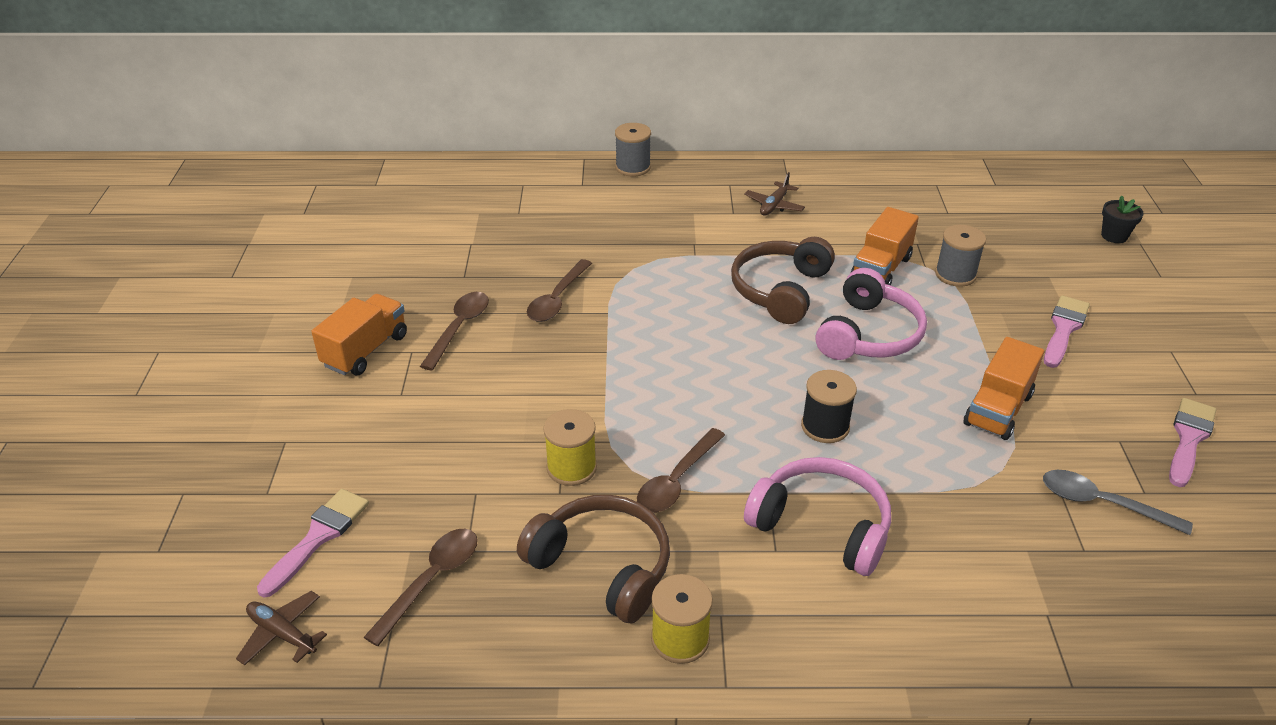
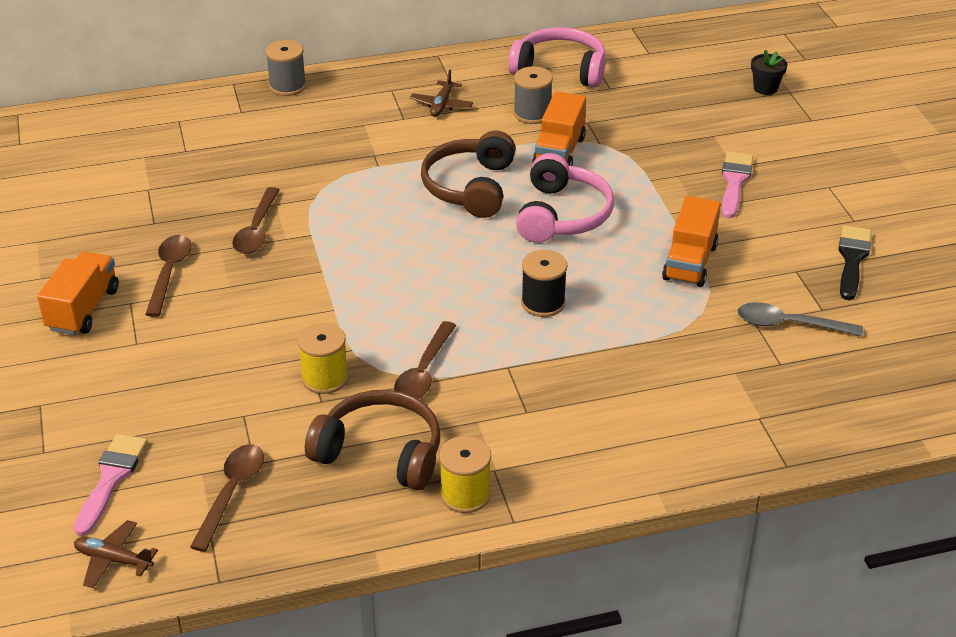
camera: 15 degrees left, 0 degrees up
pink headphones [744,457,891,576] -> pink headphones moved to [508,27,606,88]
grey spool [935,225,986,287] -> grey spool moved to [513,66,553,124]
pink brush [1169,398,1216,487] -> black brush [838,225,872,300]

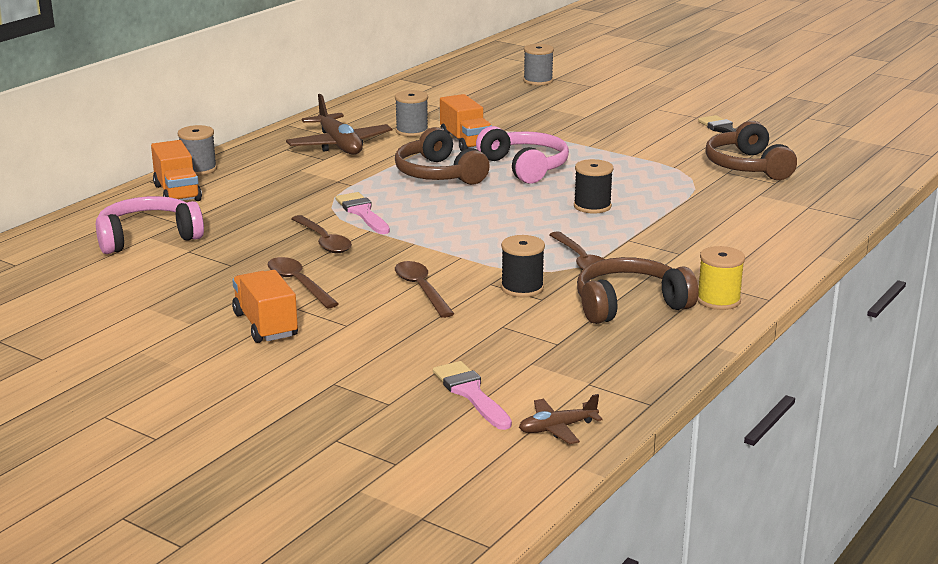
camera: 40 degrees left, 15 degrees down
brown spoon [190,444,264,552] -> brown spoon moved to [395,261,454,318]
yellow spool [297,323,349,394] -> black spool [501,235,545,297]
brown plane [410,70,473,117] -> brown plane [286,94,392,155], size x1.90
pink headphones [508,27,606,88] -> pink headphones moved to [96,196,204,254]
orange truck [662,196,721,287] -> orange truck moved to [151,140,202,201]
pink brush [721,152,753,218] -> pink brush moved to [336,192,390,234]
grey spoon [738,302,863,336] -> brown headphones [705,121,797,180]
black flower pot [751,49,788,95] -> grey spool [523,44,554,85]

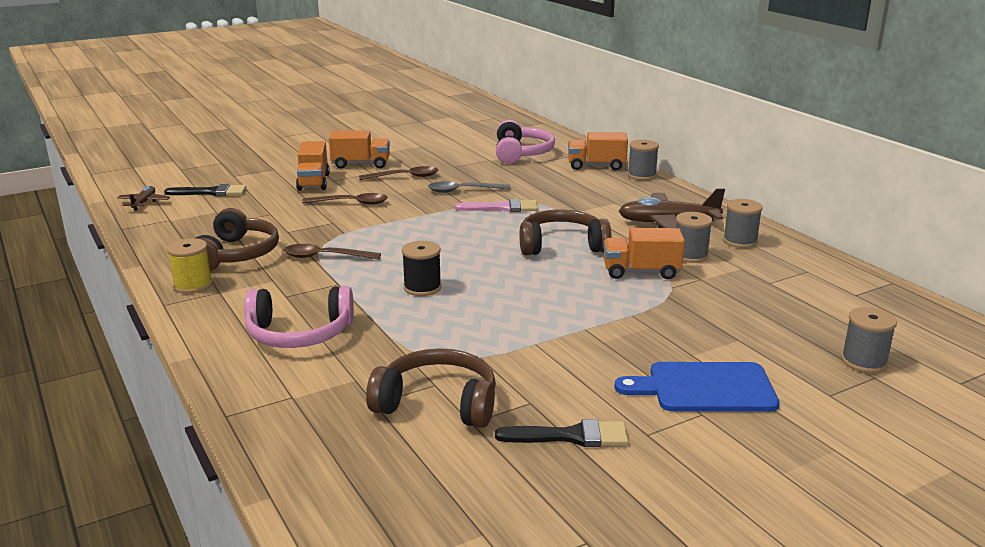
camera: 115 degrees right, 0 degrees up
brown spoon [291,215,352,253] -> grey spoon [428,181,511,193]
pink brush [433,361,512,430] -> black brush [164,184,246,196]
pink headphones [476,126,569,184] -> pink headphones moved to [244,286,354,348]
black spool [501,235,545,297] -> none
none -> orange truck [296,141,330,191]
none -> blue cutting board [614,362,779,412]
none -> grey spool [723,199,763,248]

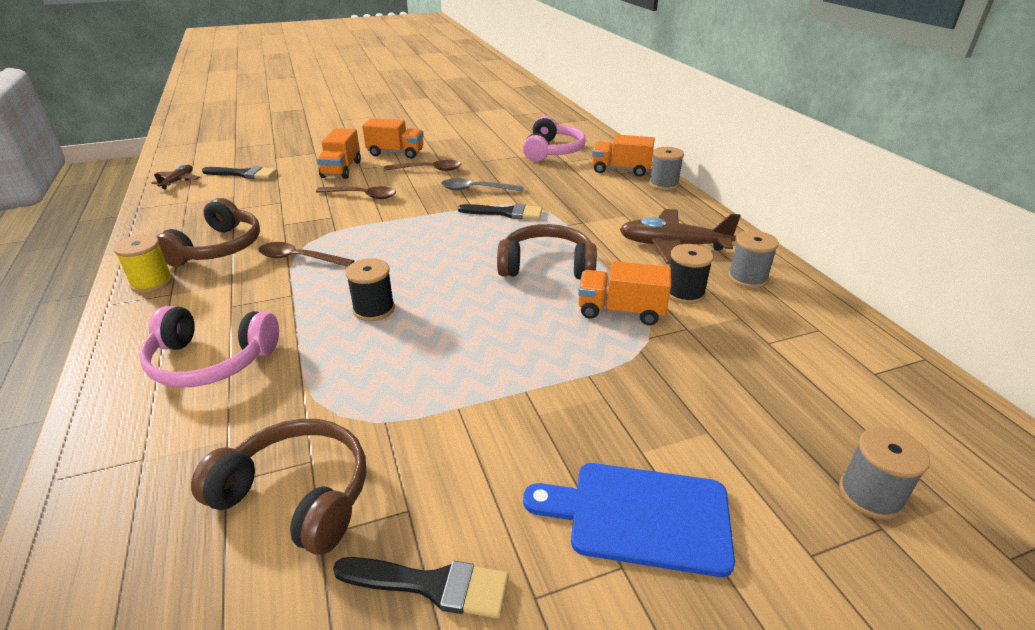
camera: 10 degrees right, 10 degrees up
pink brush [455,199,538,212] -> black brush [458,204,542,220]
grey spool [676,212,713,263] -> black spool [669,244,714,304]

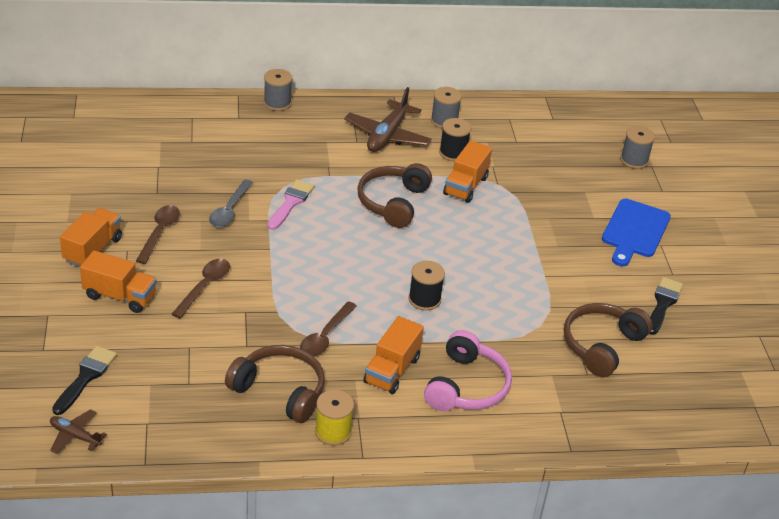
camera: 80 degrees left, 5 degrees up
black brush [458,204,542,220] -> pink brush [267,179,314,230]
pink headphones [523,116,586,162] -> none
orange truck [592,134,655,177] -> orange truck moved to [364,316,424,394]

